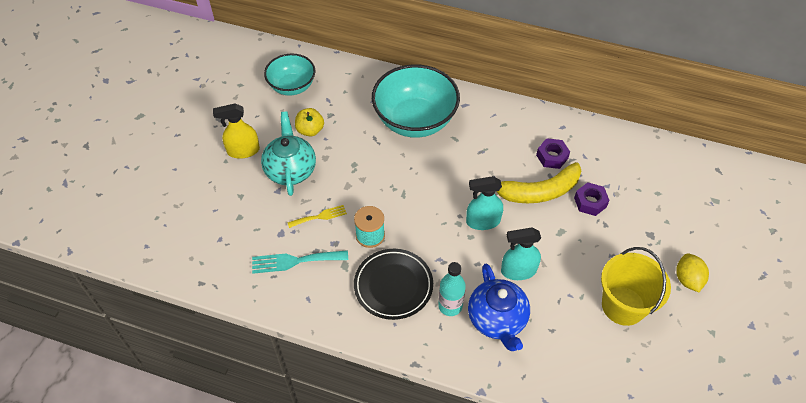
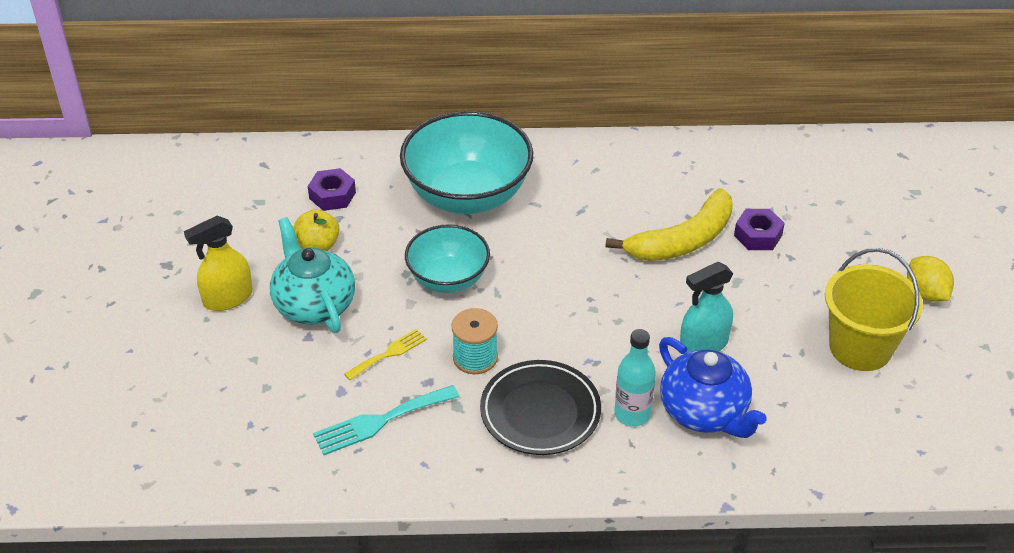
camera: 20 degrees left, 10 degrees down
turquoise bowl [264,54,315,96] -> turquoise bowl moved to [405,224,490,293]
turquoise spray bottle [466,176,503,230] -> none
purple nut [536,138,570,169] -> purple nut moved to [308,168,356,211]

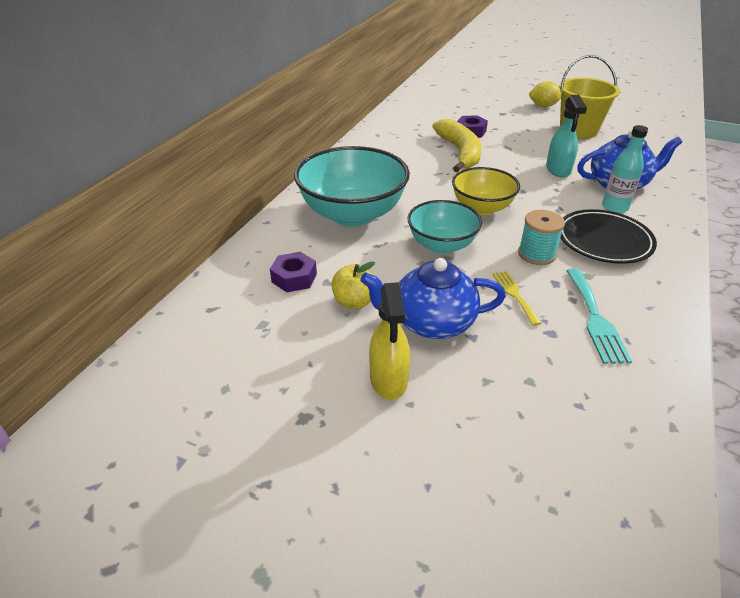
camera: 65 degrees left, 5 degrees down
turquoise teapot [270,217,355,333] -> blue teapot [360,258,506,339]
none -> yellow bowl [452,167,520,215]

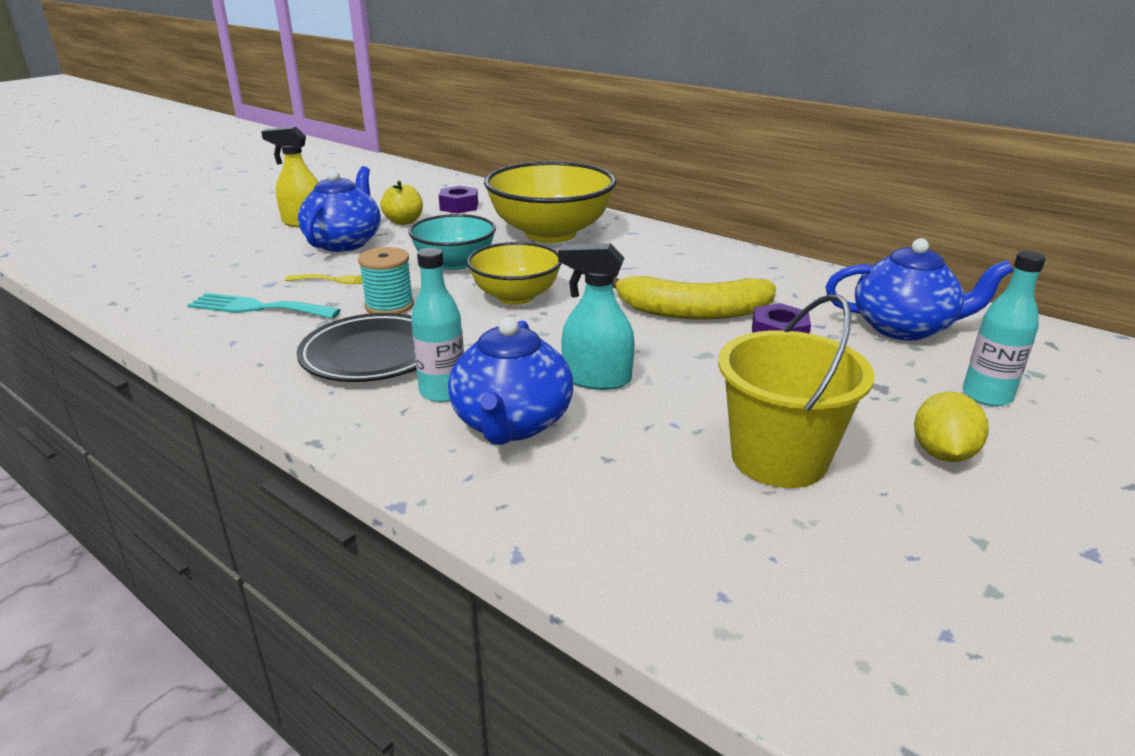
camera: 105 degrees right, 10 degrees down
turquoise bowl [294,146,410,226] -> yellow bowl [484,161,616,243]
none -> blue teapot [826,238,1013,341]
none -> turquoise bottle [963,251,1046,406]

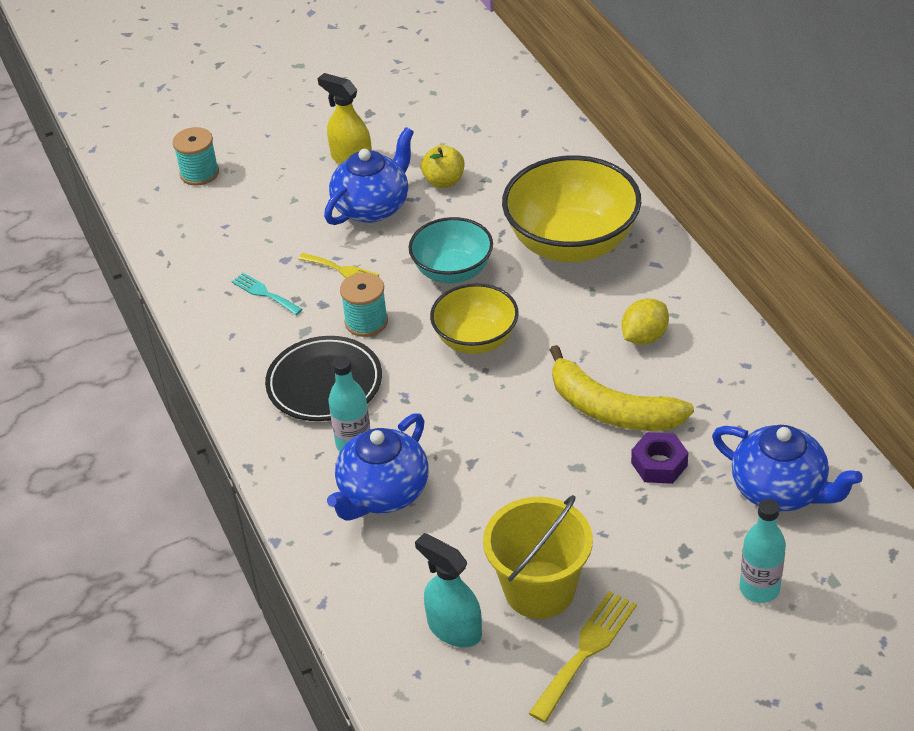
camera: 30 degrees right, 15 degrees up
turquoise fork [187,293,341,319] -> turquoise fork [231,273,303,315], size x0.64
purple nut [439,186,478,214] -> none
turquoise spray bottle [558,243,635,390] -> turquoise spray bottle moved to [415,533,482,648]
yellow lemon [914,392,989,462] -> yellow lemon moved to [621,298,669,345]
none -> turquoise spool [173,127,219,186]
none -> yellow fork [529,591,637,723]

